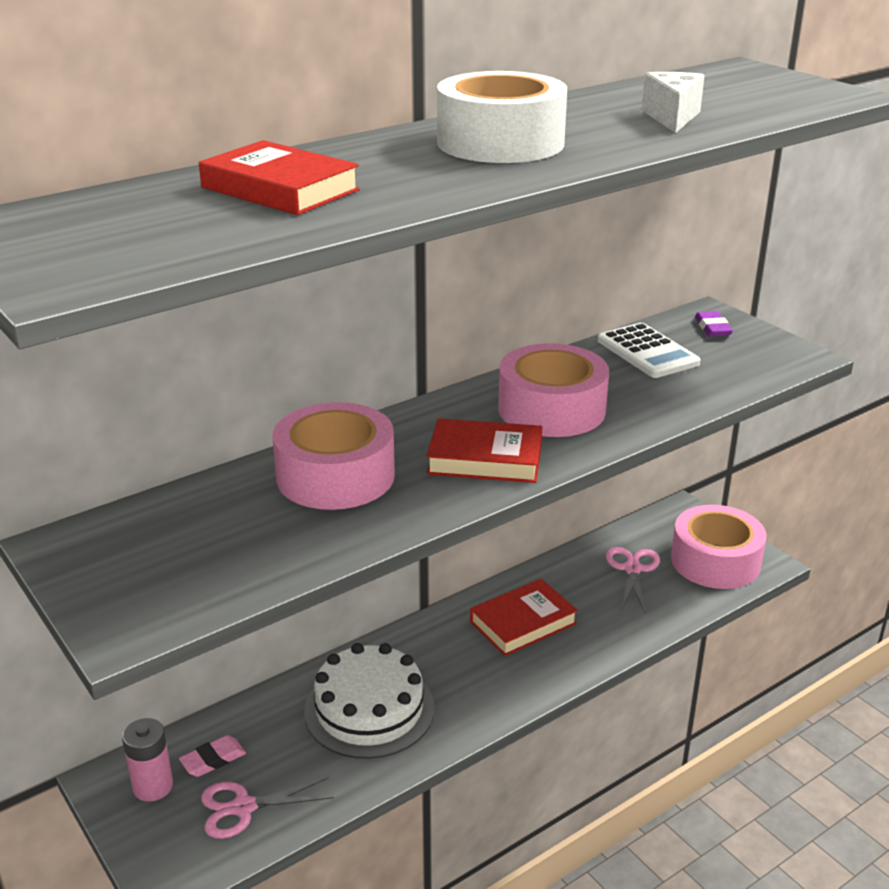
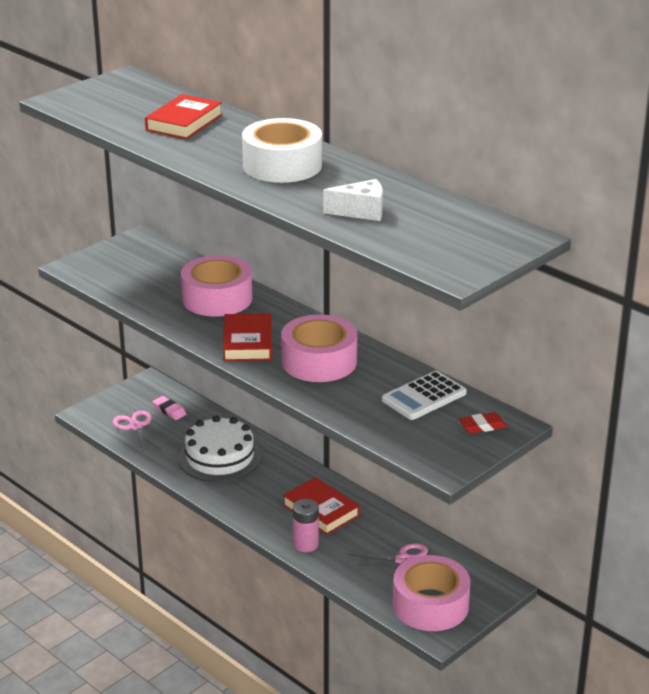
camera: 80 degrees right, 0 degrees up
pink battery [122,718,173,801] -> pink battery moved to [293,499,319,552]
purple eraser [695,311,733,337] -> red eraser [459,412,507,434]

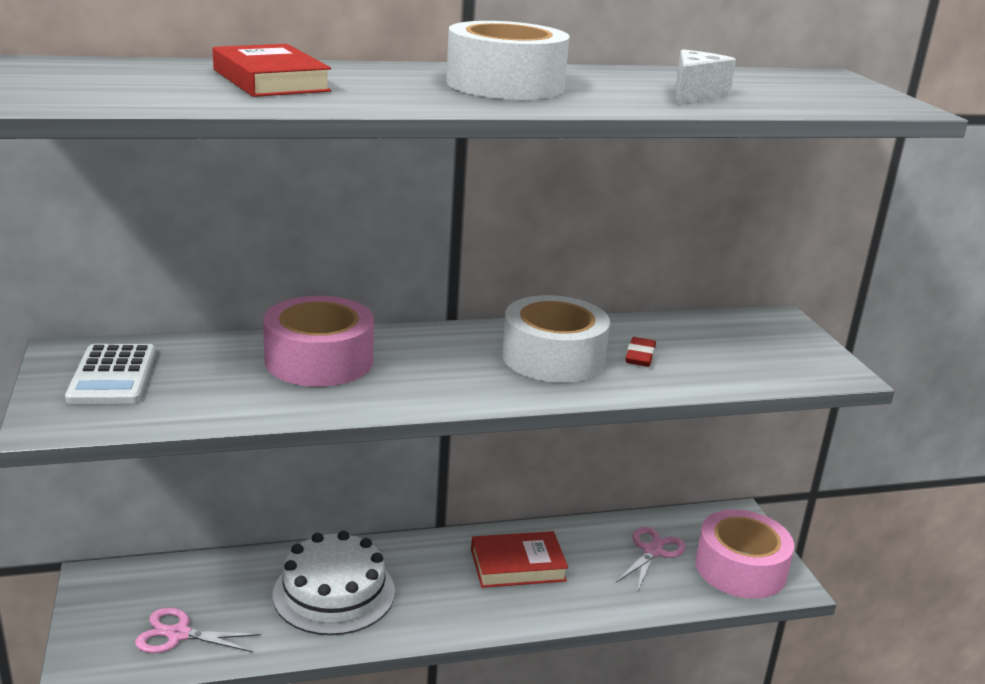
camera: 60 degrees left, 5 degrees down
pink eraser [153,396,186,420] -> none
red book [223,313,272,361] -> none
pink tape [281,314,357,382] -> white tape [502,295,610,383]
pink battery [293,499,319,552] -> none
white calculator [382,371,467,420] -> white calculator moved to [65,344,156,404]
red eraser [459,412,507,434] -> red eraser moved to [625,337,656,367]

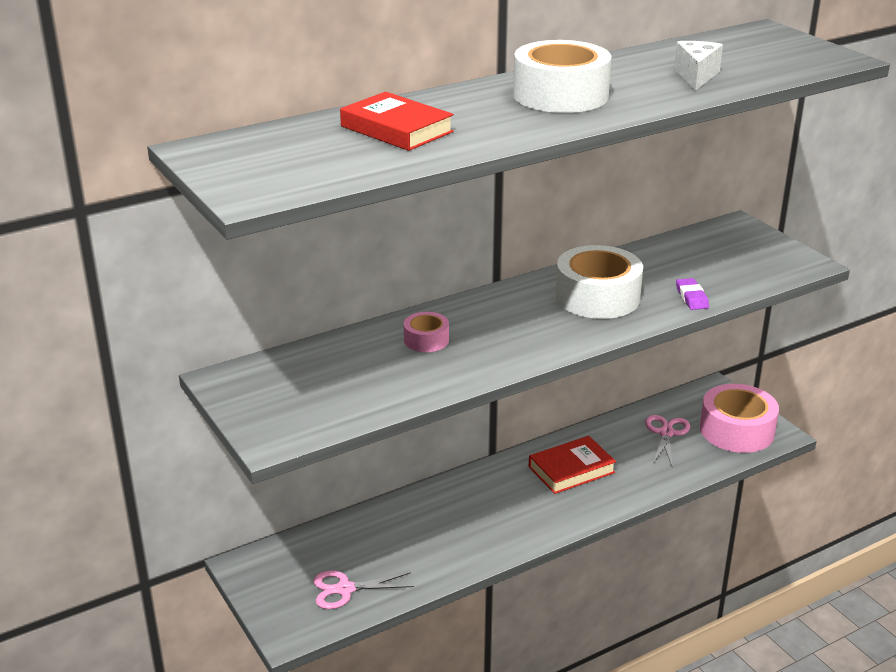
camera: 15 degrees left, 5 degrees up
white calculator [65,344,156,404] -> none
pink tape [263,296,374,387] -> pink tape [404,312,449,352], size x0.51
white cake [273,531,395,635] -> none
red eraser [625,337,656,367] -> none
none -> purple eraser [676,278,709,310]

